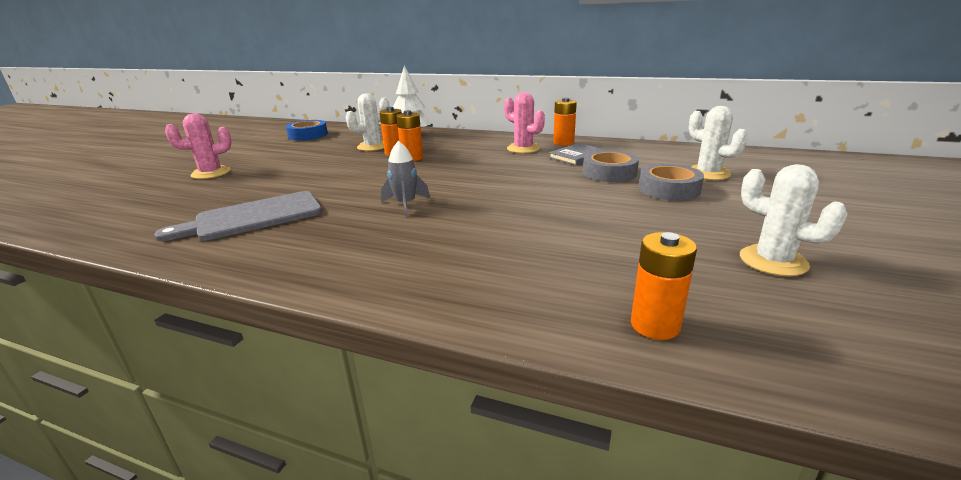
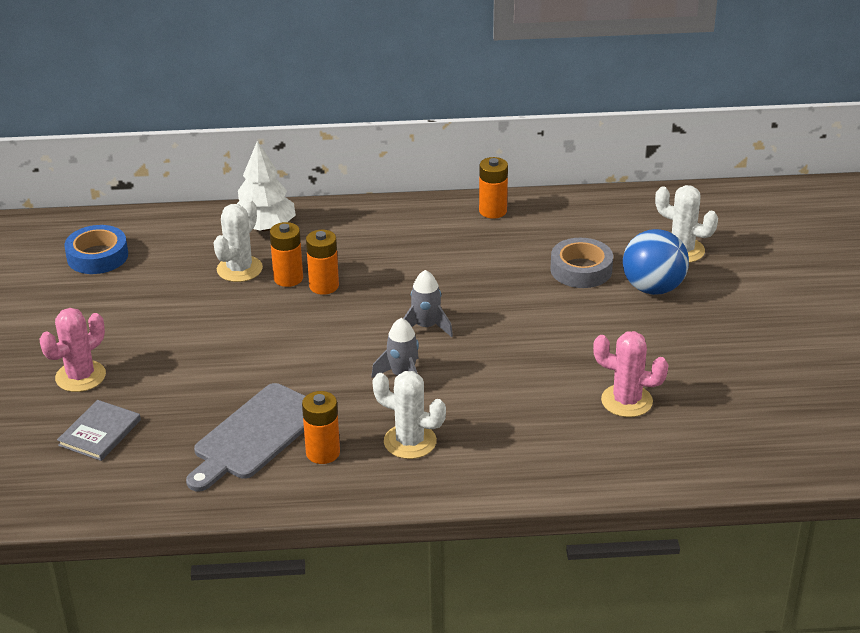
camera: 25 degrees left, 10 degrees up
pink cactus [504,92,545,153] -> pink cactus moved to [593,331,668,417]
grey book [549,143,606,165] -> grey book moved to [57,400,141,461]
orange battery [631,232,697,340] -> orange battery moved to [302,391,340,464]
grey tape [639,164,704,200] -> blue ball [623,229,689,295]
white cactus [740,164,847,276] -> white cactus moved to [372,371,446,459]
none -> grey rocket [403,270,453,337]

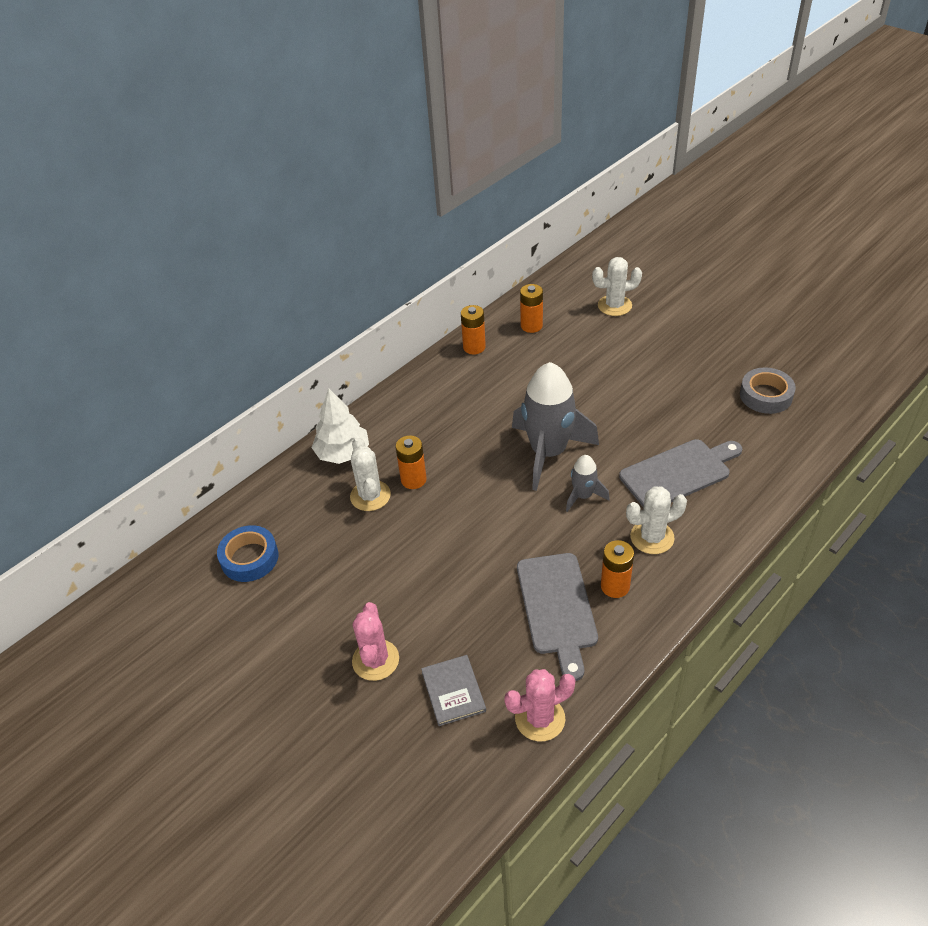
camera: 40 degrees left, 10 degrees up
orange battery [306,230,339,295] -> orange battery moved to [520,284,543,333]
grey rocket [403,270,453,337] -> grey rocket [512,362,599,491], size x2.07
grey tape [550,238,613,288] -> grey tape moved to [740,367,796,414]
pink cactus [593,331,668,417] -> pink cactus moved to [504,669,575,741]
blue ball [623,229,689,295] -> none
none -> grey cutting board [619,439,742,508]

